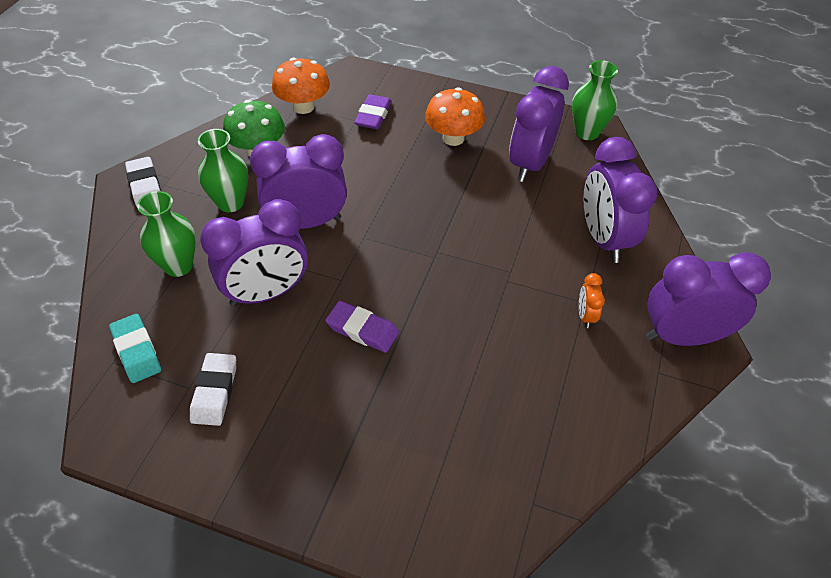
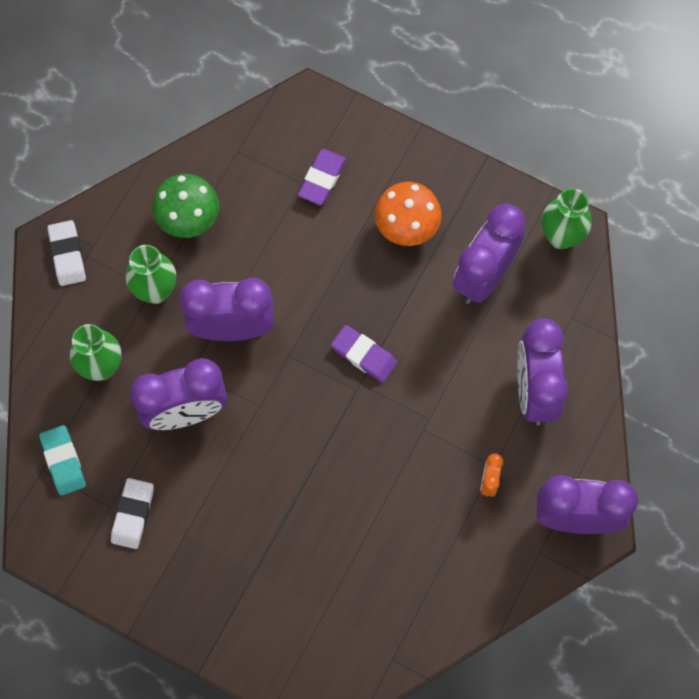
camera: 10 degrees right, 20 degrees up
orange mushroom [272,58,330,114] -> none
purple eraser [326,301,399,353] -> purple eraser moved to [331,325,397,383]

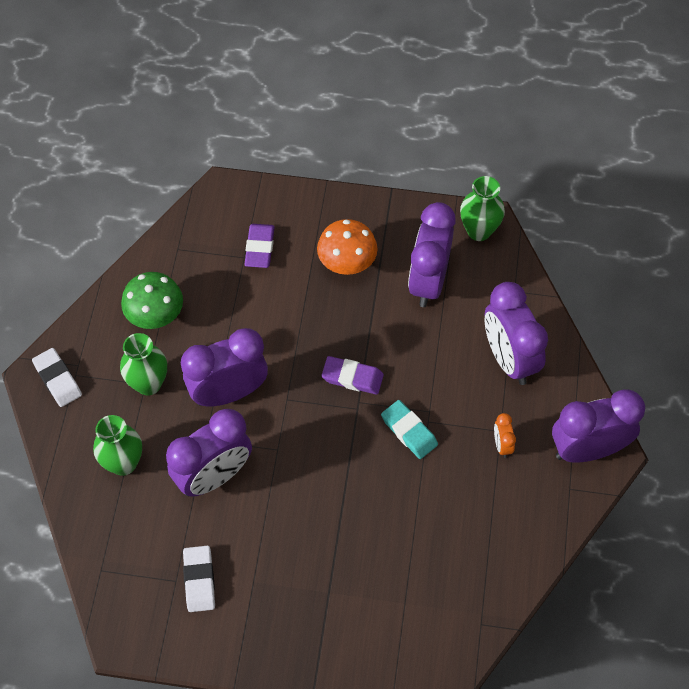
camera: 20 degrees left, 10 degrees down
turquoise eraser [39,425,86,496] -> turquoise eraser moved to [381,400,438,459]

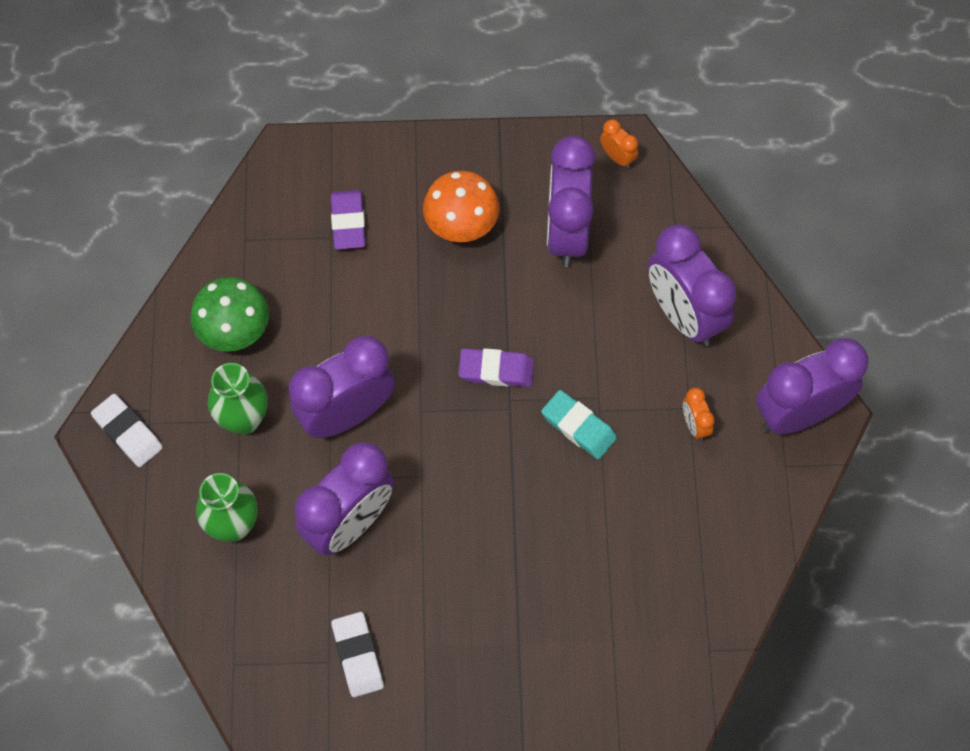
camera: 10 degrees left, 5 degrees up
green vase [460,176,505,241] -> orange clock [600,119,638,168]

